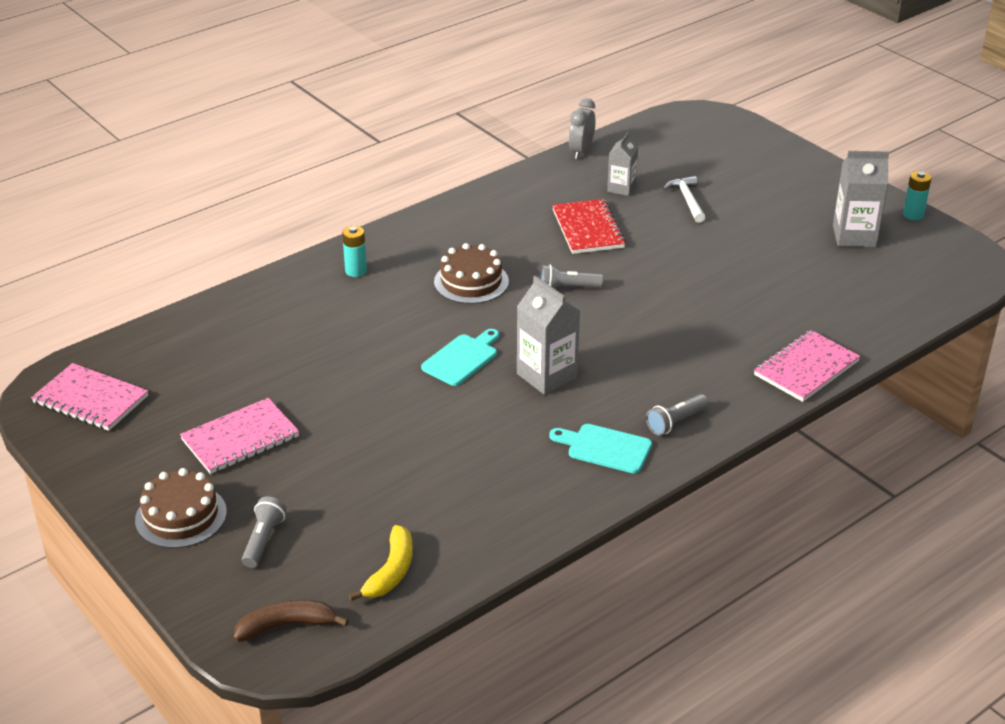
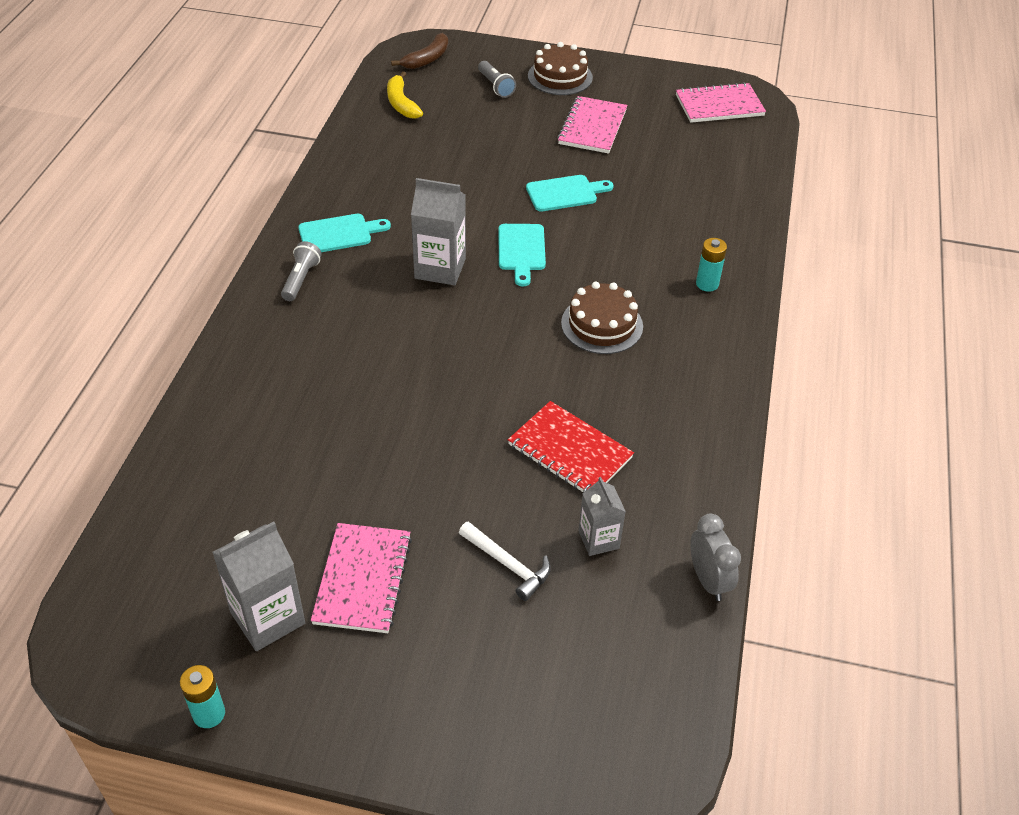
camera: 140 degrees right, 10 degrees up
grey flashlight [541,265,603,288] -> none
pink notebook [754,330,861,402] -> pink notebook moved to [311,523,412,633]
none -> turquoise cutting board [526,175,614,212]

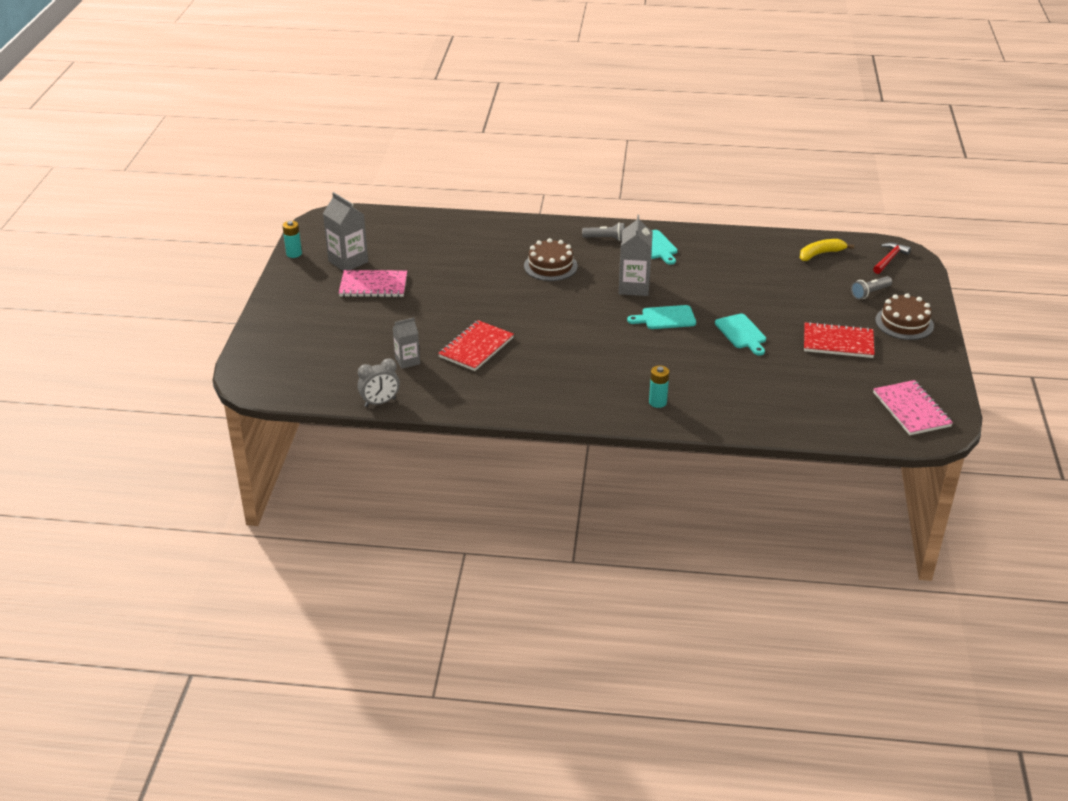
camera: 85 degrees right, 10 degrees down
brown banana [391,33,448,69] -> red hammer [873,242,911,274]
white hammer [459,521,551,601] -> none
pink notebook [557,96,627,154] -> red notebook [804,322,875,358]
brown cake [561,282,643,354] -> brown cake moved to [524,238,578,281]

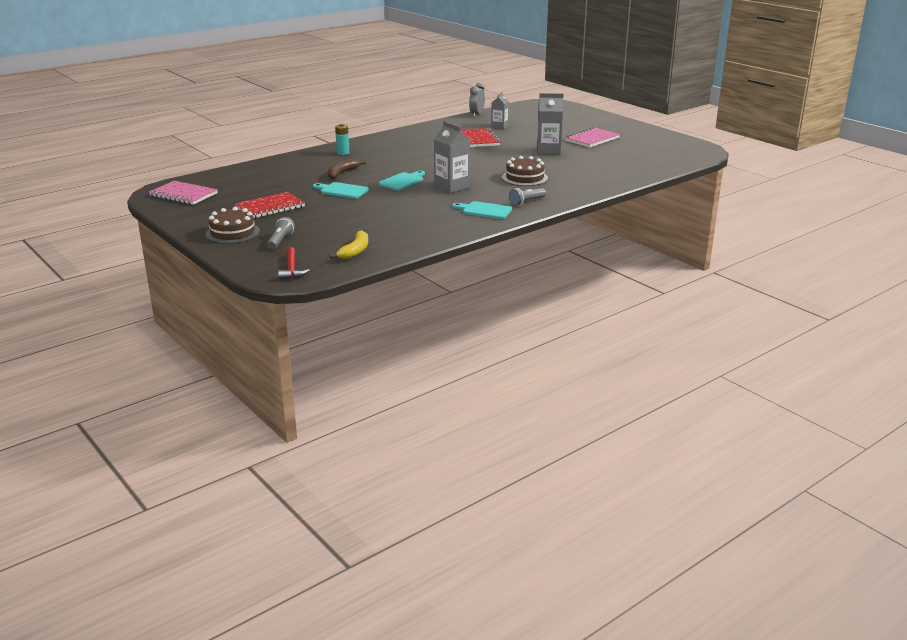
camera: 135 degrees right, 10 degrees down
turquoise battery [282,221,302,258] -> none
grey carton [323,192,368,271] -> grey carton moved to [537,93,563,155]
none -> brown banana [327,158,366,179]

